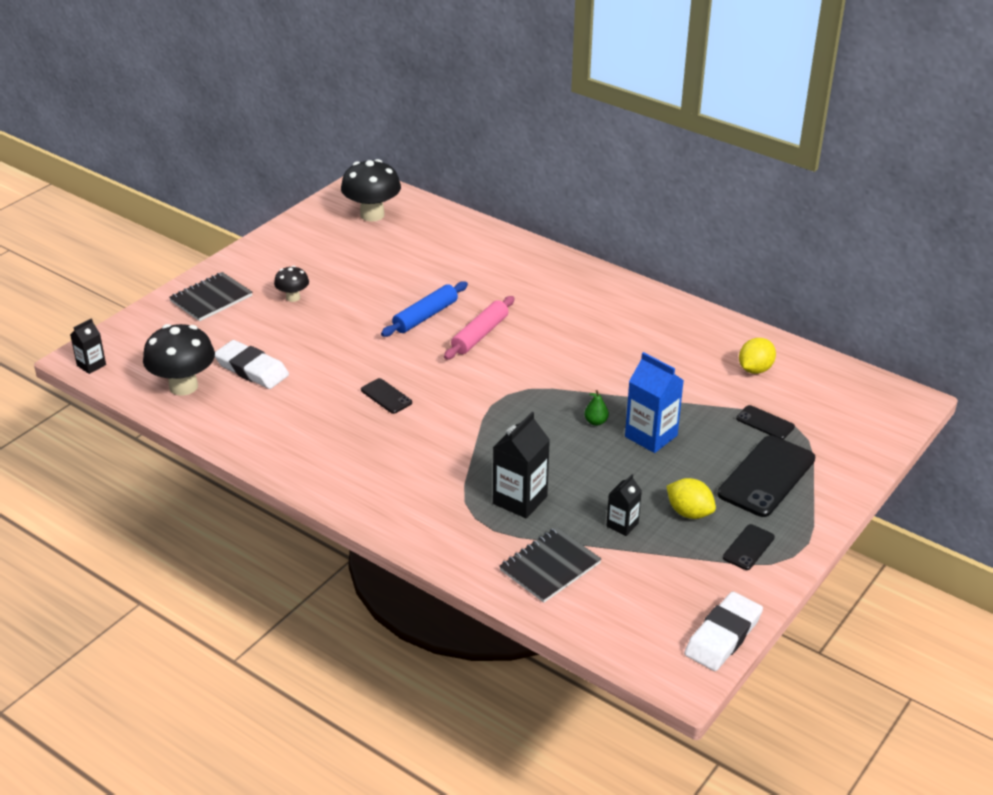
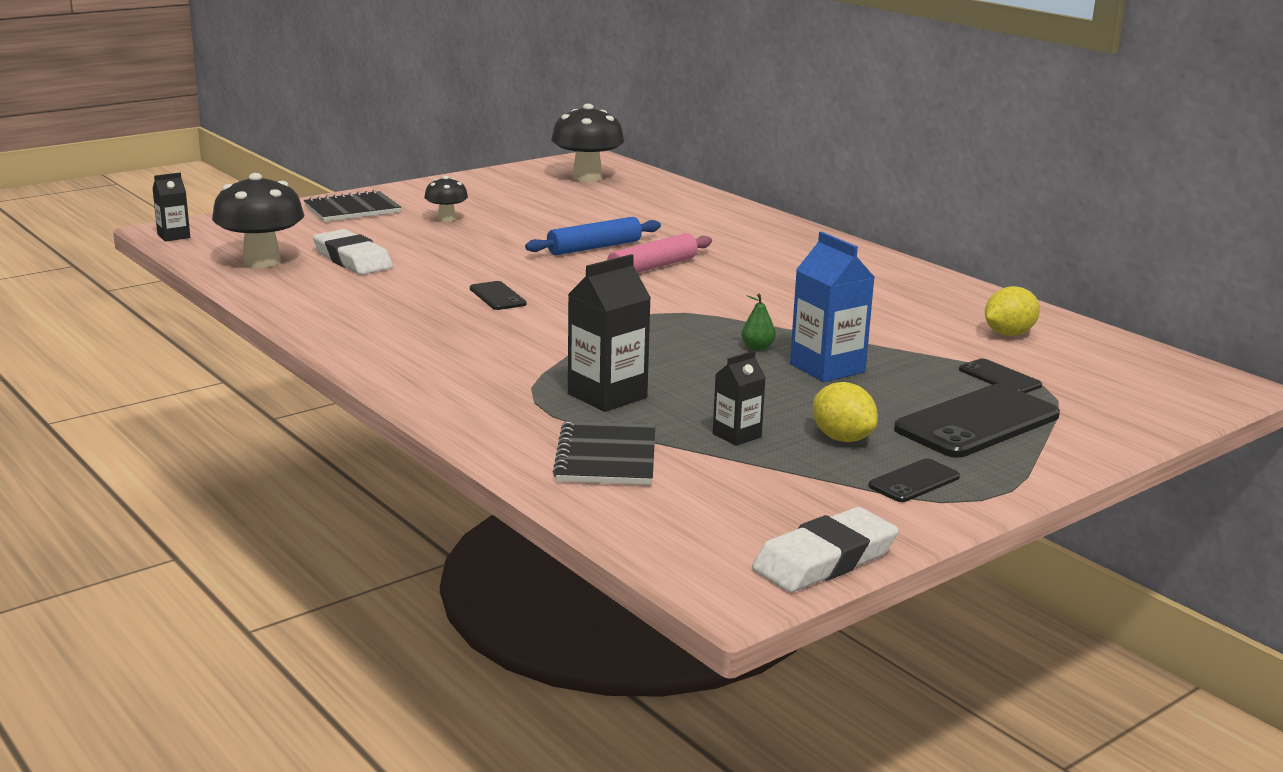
camera: 15 degrees right, 15 degrees down
black notebook [499,527,601,603] -> black notebook turned 60 degrees counterclockwise [553,421,655,485]

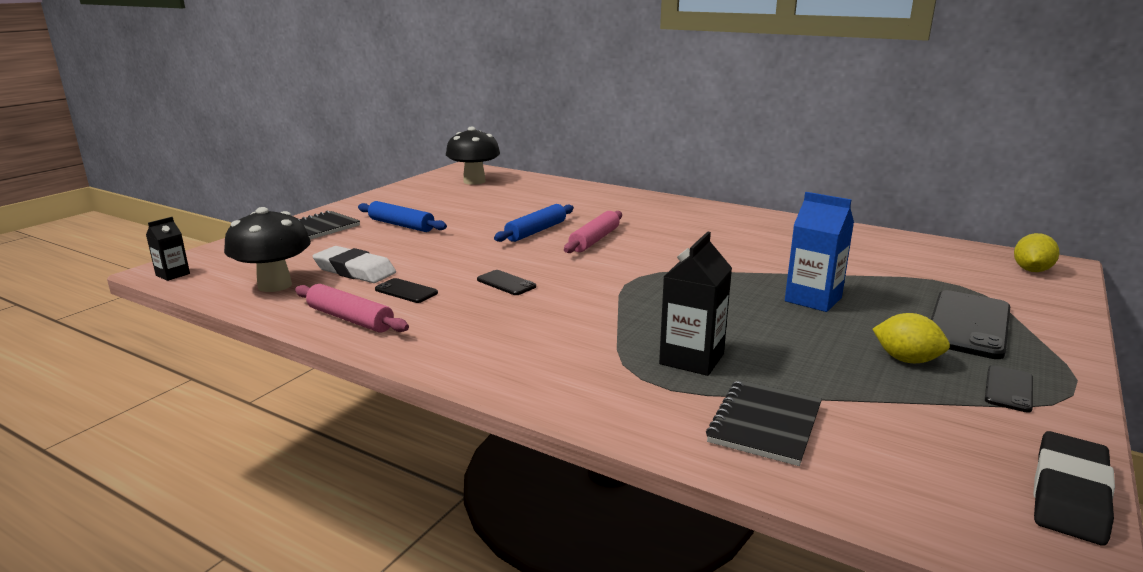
camera: 20 degrees left, 0 degrees up
black mushroom [424,176,468,222] -> blue rolling pin [358,201,447,232]
black notebook [553,421,655,485] -> black notebook turned 45 degrees clockwise [706,380,822,466]
black carton [713,351,766,446] -> none
green pear [741,294,776,351] -> none
white eraser [752,507,899,593] -> black eraser [1033,431,1115,545]
black phone [959,359,1042,393] -> black phone moved to [375,278,438,303]
yellow lemon [985,286,1040,336] -> yellow lemon moved to [1014,233,1060,272]
none -> pink rolling pin [295,284,409,333]

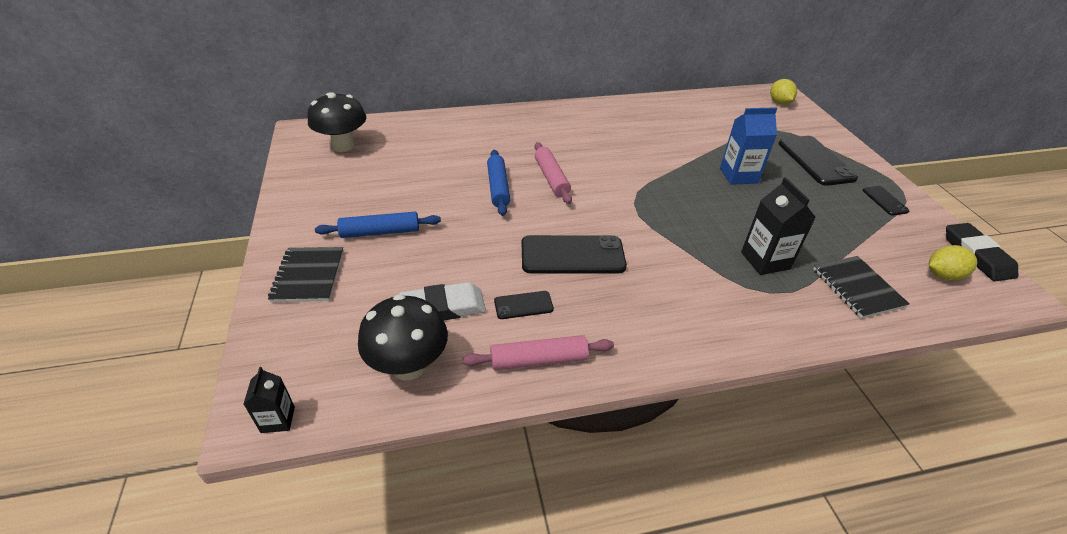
camera: 45 degrees left, 20 degrees up
black phone [477,270,536,295] -> black phone [522,235,627,273], size x1.99
yellow lemon [873,313,950,363] -> yellow lemon moved to [929,245,977,281]

